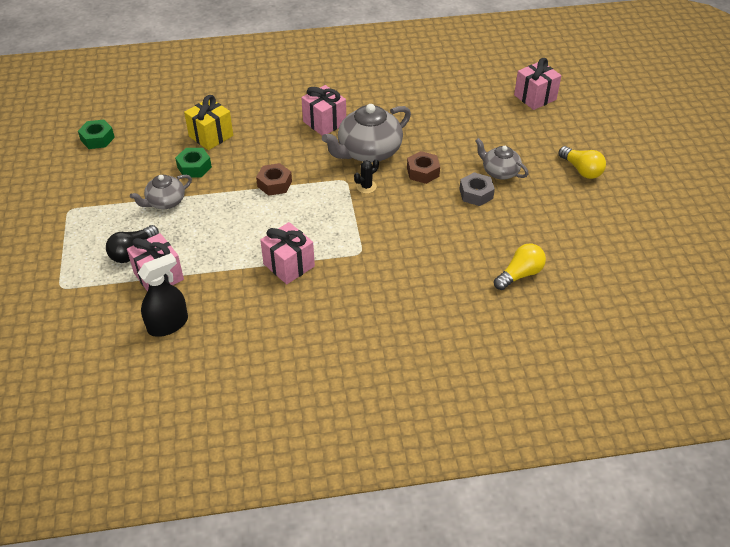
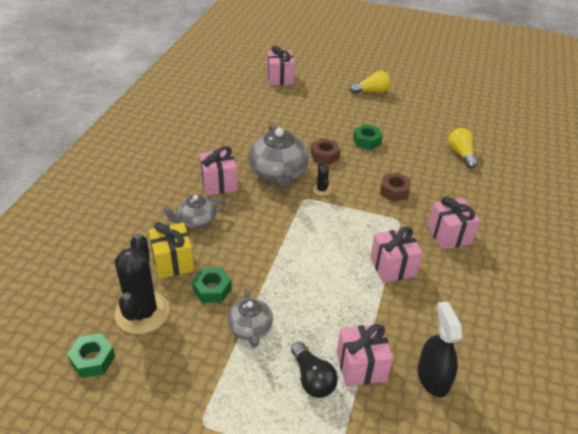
camera: 65 degrees left, 5 degrees down
brown nut [256,163,292,196] -> brown nut moved to [380,172,411,202]
grey nut [459,172,495,206] -> green nut [353,124,383,150]
grey teapot [475,138,529,180] -> grey teapot moved to [162,195,226,228]
none -> black cactus [115,234,170,334]
none -> pink gift [428,196,480,250]

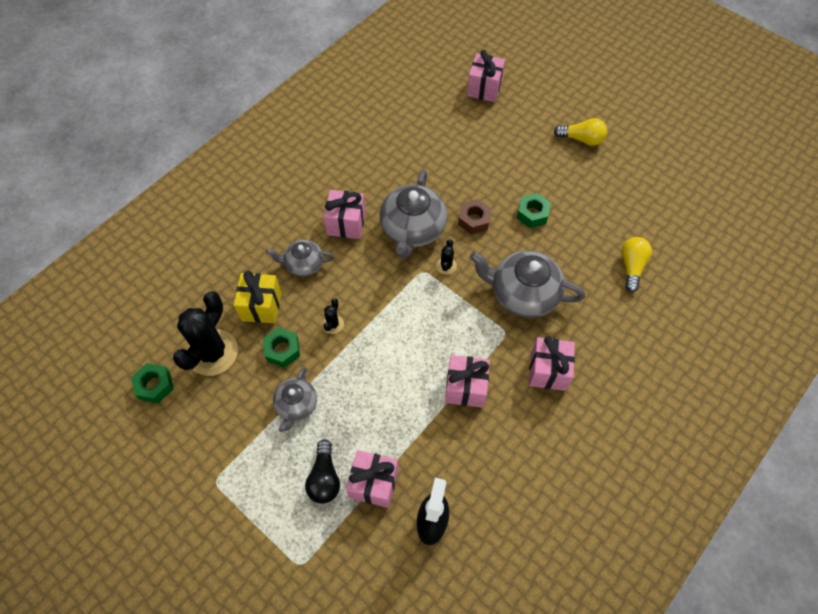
camera: 25 degrees right, 20 degrees up
brown nut [380,172,411,202] -> grey teapot [470,251,585,318]
none -> black cactus [322,298,344,334]

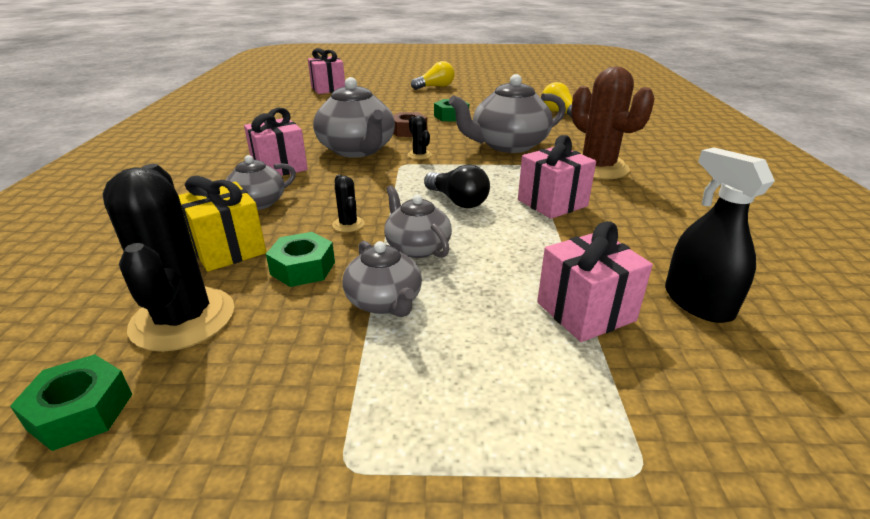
camera: 40 degrees left, 30 degrees down
black light bulb [305,439,340,504] -> black light bulb moved to [424,164,490,208]
pink gift [529,336,575,391] -> brown cactus [571,67,655,180]
none -> grey teapot [384,185,452,258]

